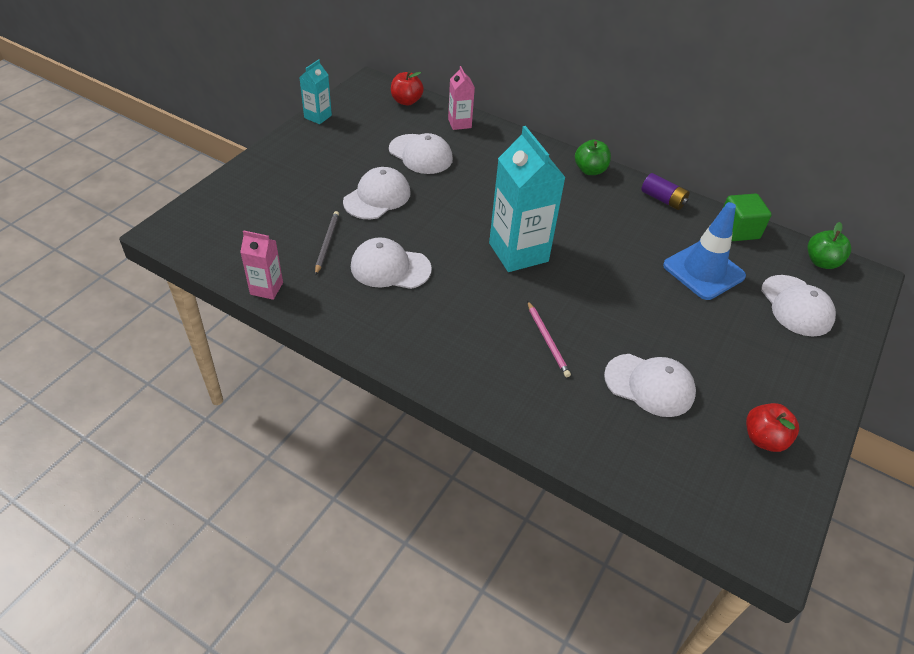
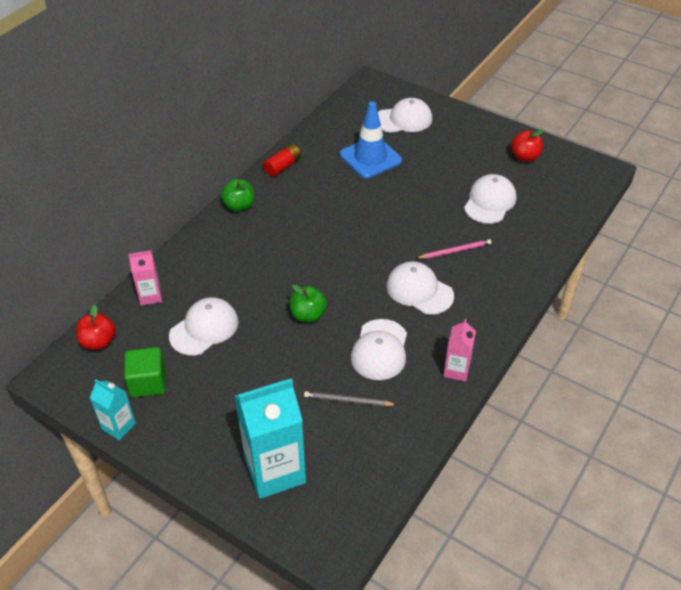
camera: 85 degrees left, 0 degrees up
pink carton [240,230,283,300] -> pink carton moved to [443,319,476,382]
white cap [343,167,411,219] -> white cap moved to [386,261,454,315]
turquoise carton [489,126,566,272] -> turquoise carton moved to [235,378,306,499]
purple battery [641,173,689,210] -> red battery [263,144,301,177]
green cube [723,194,772,241] -> green cube moved to [124,347,166,397]
green apple [808,222,851,269] -> green apple moved to [289,284,327,322]

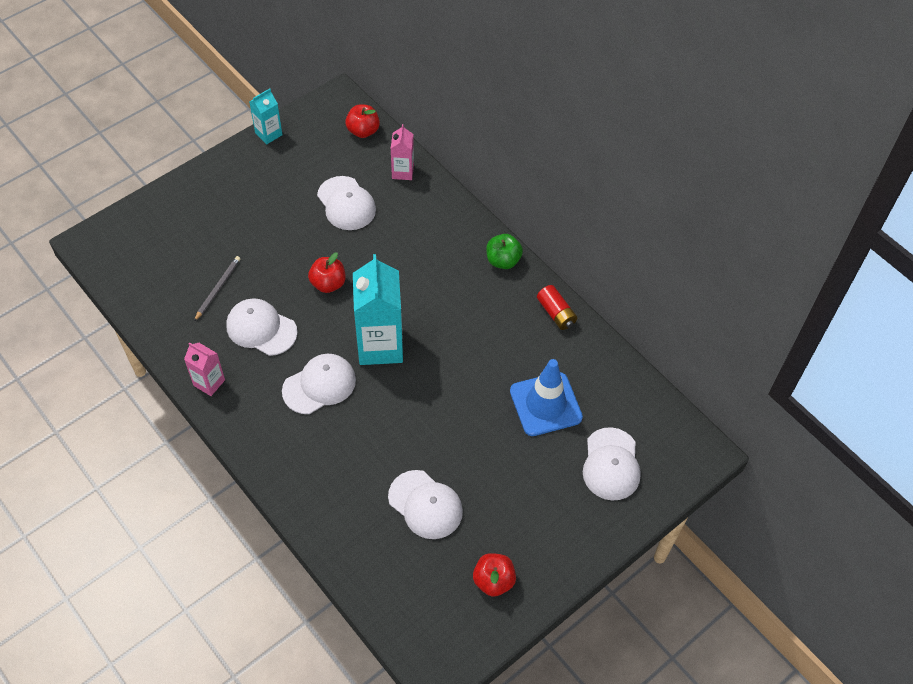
camera: 105 degrees right, 10 degrees up
green cube [124,347,166,397] -> none
turquoise carton [235,378,306,499] -> turquoise carton moved to [353,254,403,365]
green apple [289,284,327,322] -> red apple [308,252,346,293]
pink pencil [416,239,492,259] -> none

